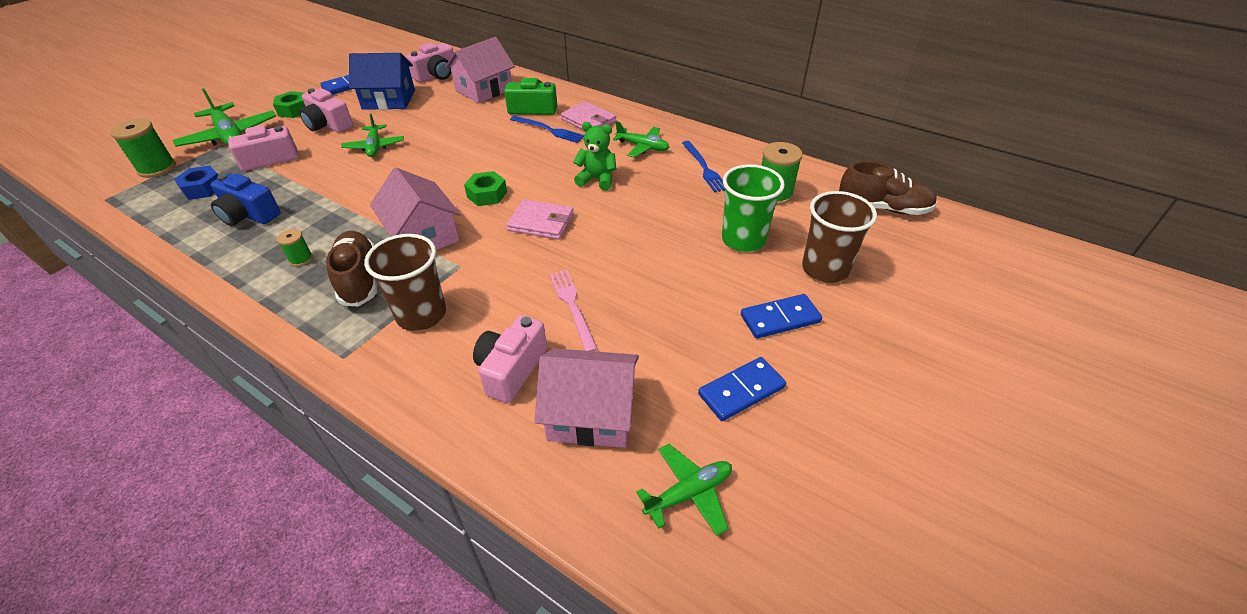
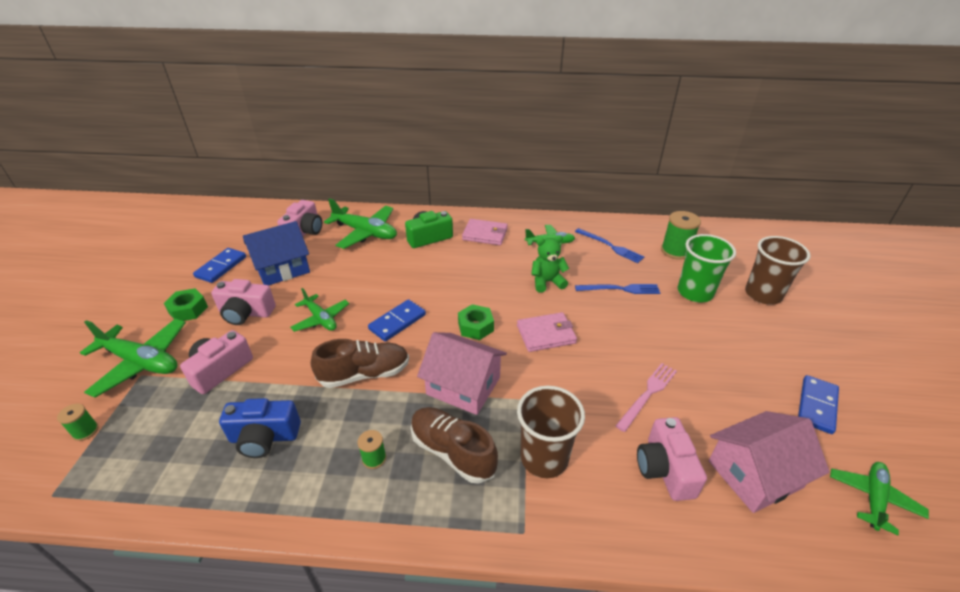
camera: 30 degrees left, 5 degrees down
green spool [110,119,176,178] -> green spool [57,403,99,441], size x0.55
blue nut [174,166,219,200] -> none
pink house [445,37,515,103] -> green plane [324,198,397,249]
blue fork [510,116,584,143] -> blue fork moved to [575,284,660,294]
pink fork [549,270,598,351] -> pink fork turned 90 degrees clockwise [616,363,677,432]
blue domino [741,294,822,339] -> blue domino moved to [368,299,426,341]
brown shoe [839,161,937,215] -> brown shoe moved to [311,339,409,388]

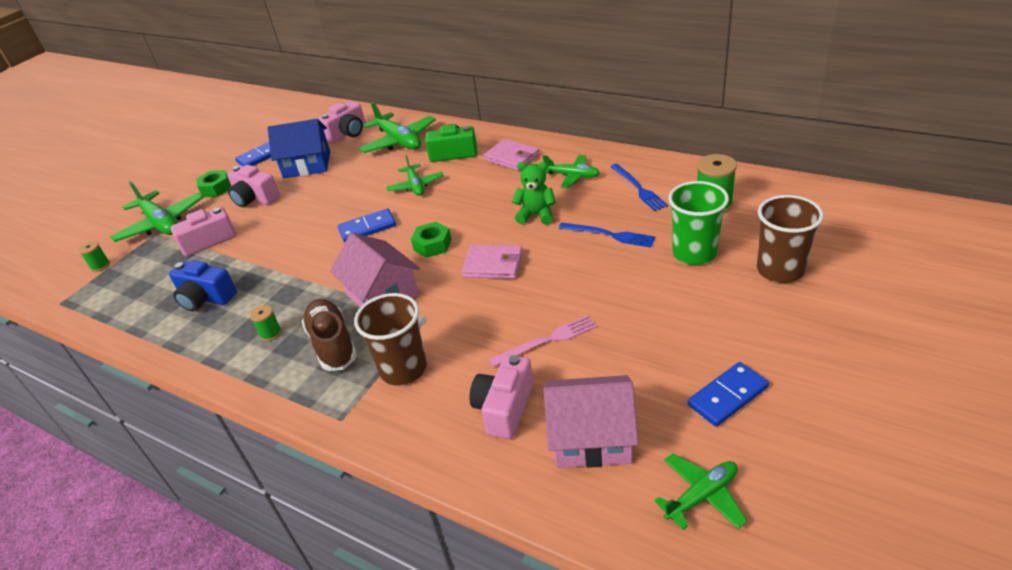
camera: 30 degrees right, 0 degrees up
green plane [290,288,349,332] -> green plane moved to [386,155,444,196]
brown shoe [311,339,409,388] -> none

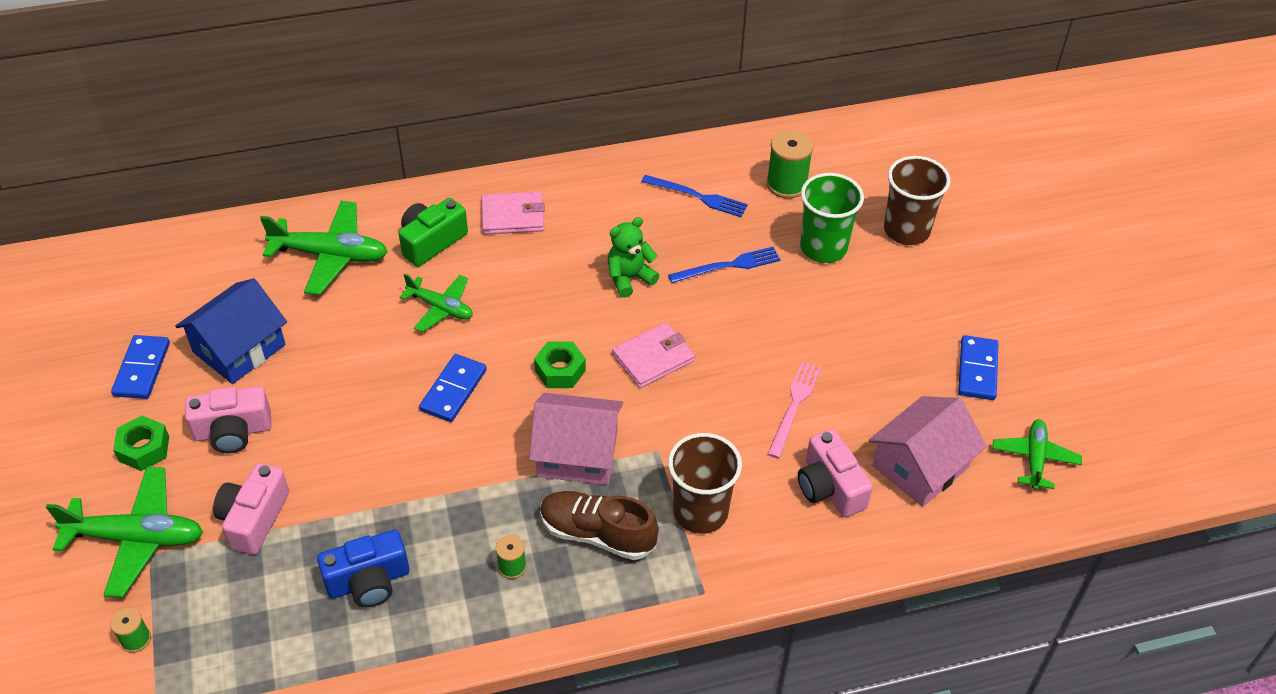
camera: 50 degrees left, 10 degrees up
pink camera [318,101,366,143] -> none
green plane [543,155,600,188] -> none

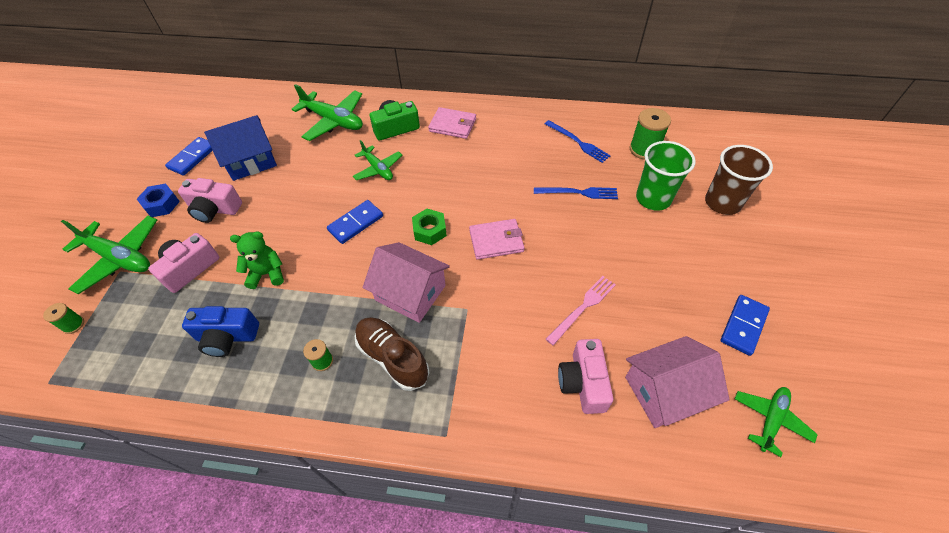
camera: 25 degrees right, 5 degrees up
green nut [113,416,169,471] -> blue nut [137,184,180,217]
green teddy bear [608,217,660,298] -> green teddy bear moved to [230,232,284,289]
brown cup [668,433,742,534] -> none

